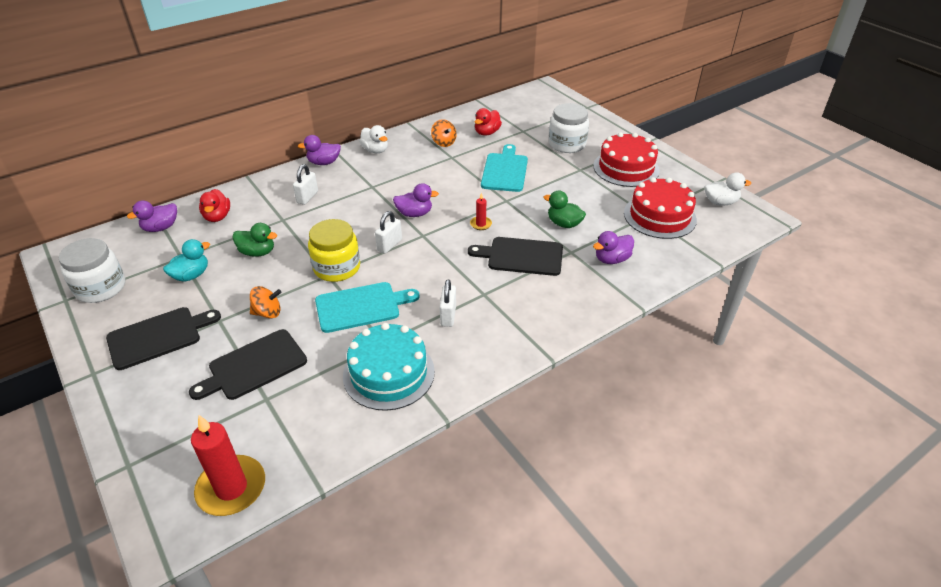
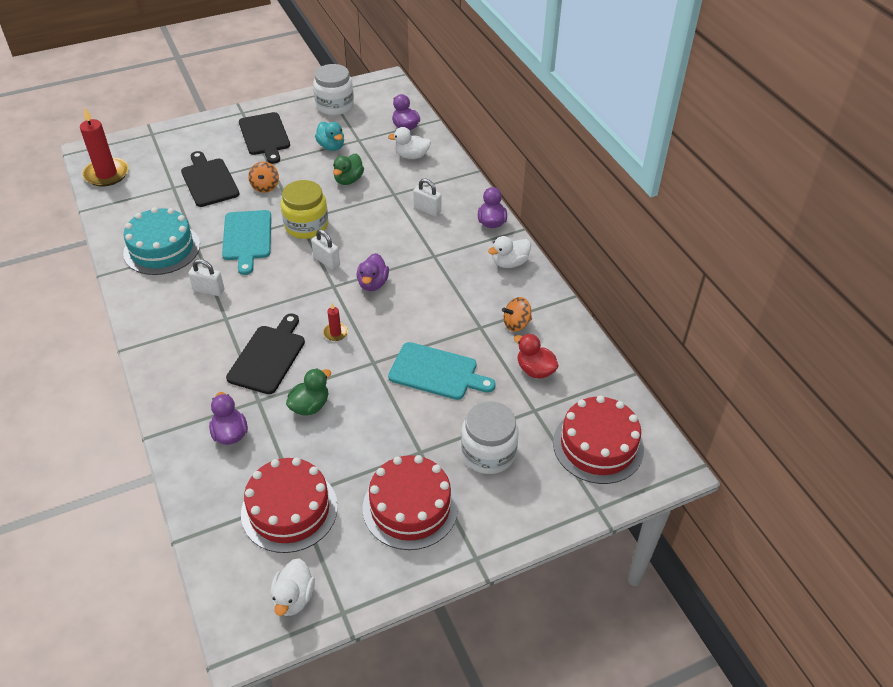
camera: 100 degrees right, 5 degrees up
red duck [199,189,230,222] -> white duck [388,127,431,159]
none -> red cake [553,395,644,484]

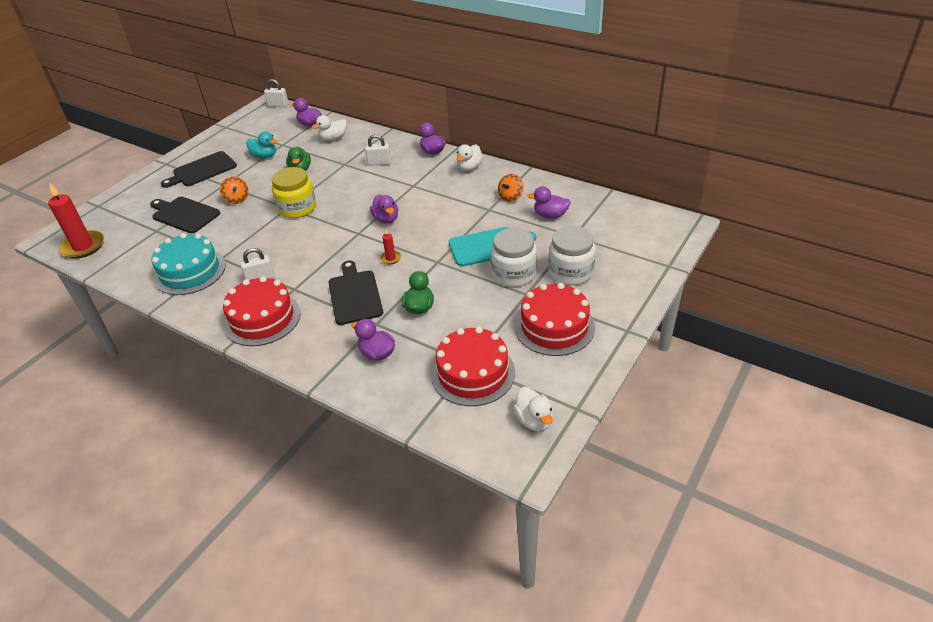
camera: 30 degrees left, 5 degrees down
turquoise cutting board [222,210,271,275] -> none
black cutting board [239,112,290,164] -> black cutting board turned 105 degrees clockwise [161,151,237,188]
white padlock [311,229,340,270] -> white padlock moved to [264,79,289,107]
white jar [313,64,354,115] -> white jar moved to [491,228,537,287]
red duck [514,334,559,379] -> purple duck [527,186,571,218]
red cake [553,395,644,484] -> red cake moved to [223,276,301,346]

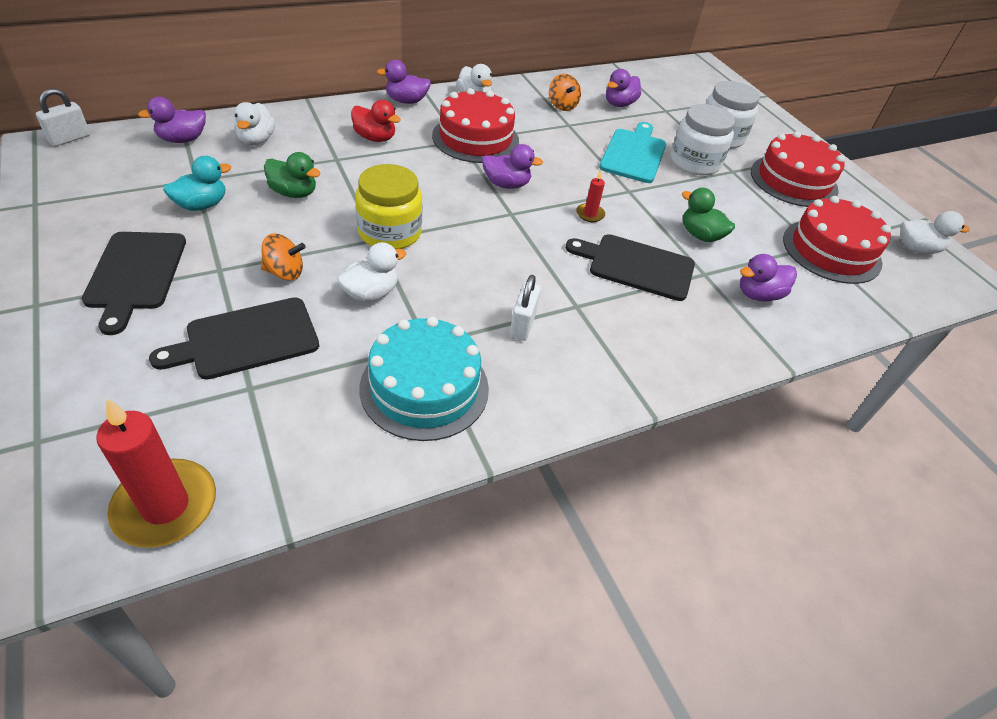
camera: 65 degrees left, 5 degrees up
red cake [223,276,301,346] -> red cake moved to [432,88,519,163]
white padlock [365,134,391,166] -> red duck [351,100,401,142]
none -> white duck [337,242,406,302]

